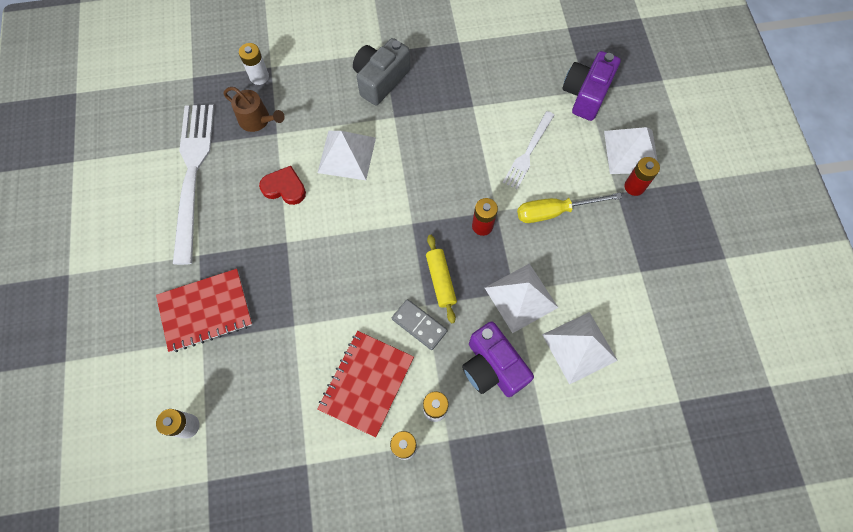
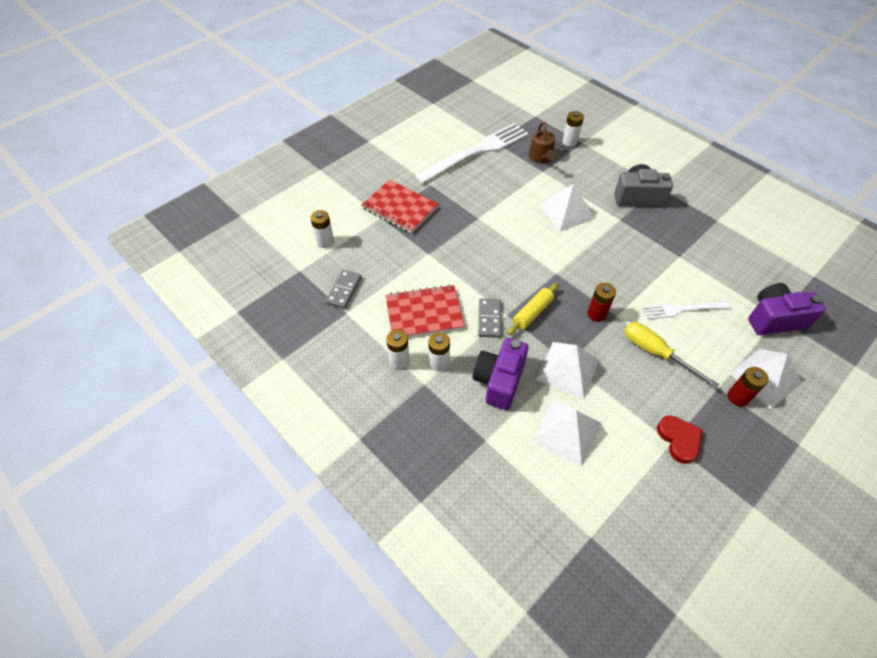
camera: 55 degrees right, 15 degrees down
red heart [259,166,306,205] -> red heart moved to [657,416,703,464]
none -> grey domino [325,270,362,309]

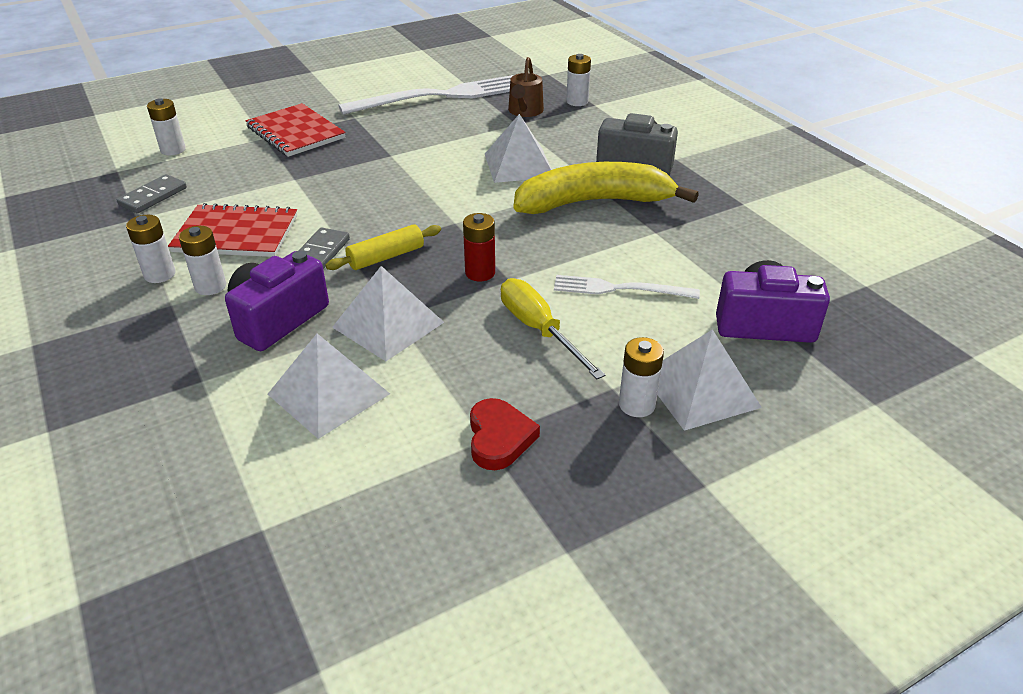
camera: 15 degrees right, 15 degrees down
red battery [728,367,769,406] -> white battery [619,337,664,417]
none -> yellow banana [514,162,699,214]

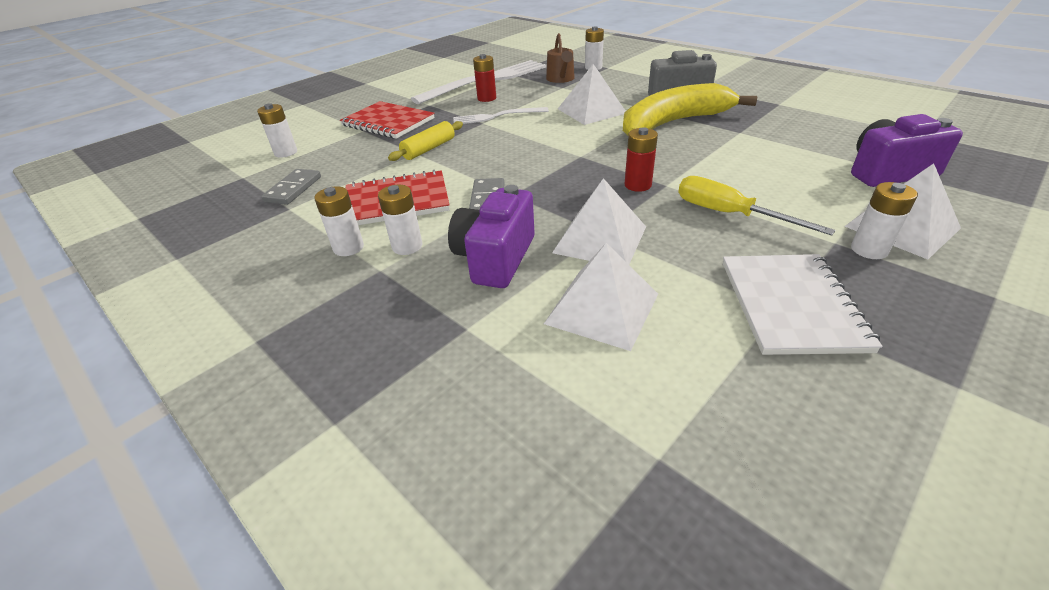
camera: 15 degrees left, 0 degrees up
yellow rolling pin [325,224,441,270] -> yellow rolling pin moved to [388,121,463,161]
red heart [470,398,540,470] -> white notebook [723,254,883,355]
white fork [554,275,700,299] -> white fork moved to [453,107,549,124]
none -> red battery [473,54,496,102]

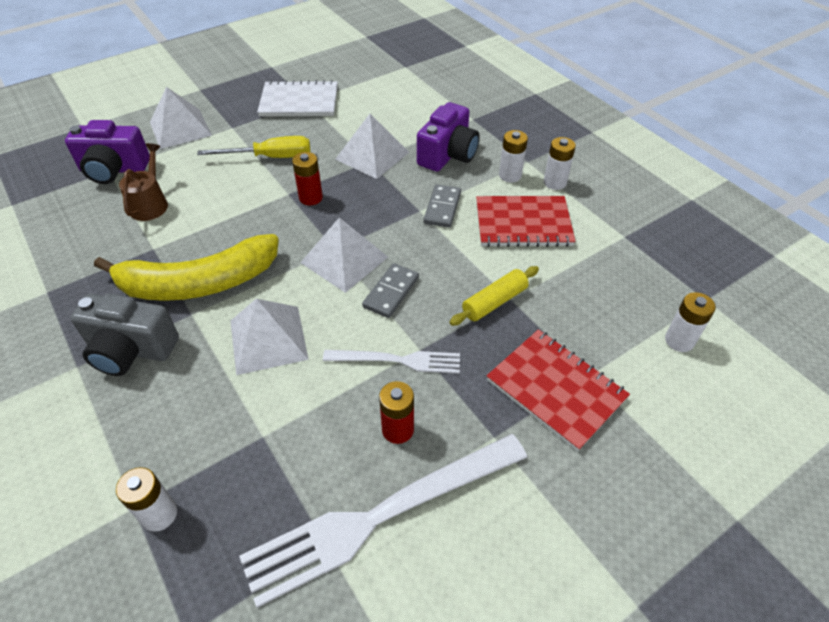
camera: 170 degrees left, 10 degrees up
grey domino [261,169,321,205] -> grey domino moved to [362,263,419,318]
white pyramid [544,243,658,351] -> white pyramid moved to [300,218,388,293]
brown watering can [546,33,575,83] -> brown watering can moved to [119,143,168,221]
yellow screwdriver [678,176,836,236] -> yellow screwdriver turned 60 degrees counterclockwise [197,136,310,158]
white notebook [723,254,883,355] -> white notebook turned 75 degrees clockwise [257,80,338,116]
white battery [851,182,918,259] -> none

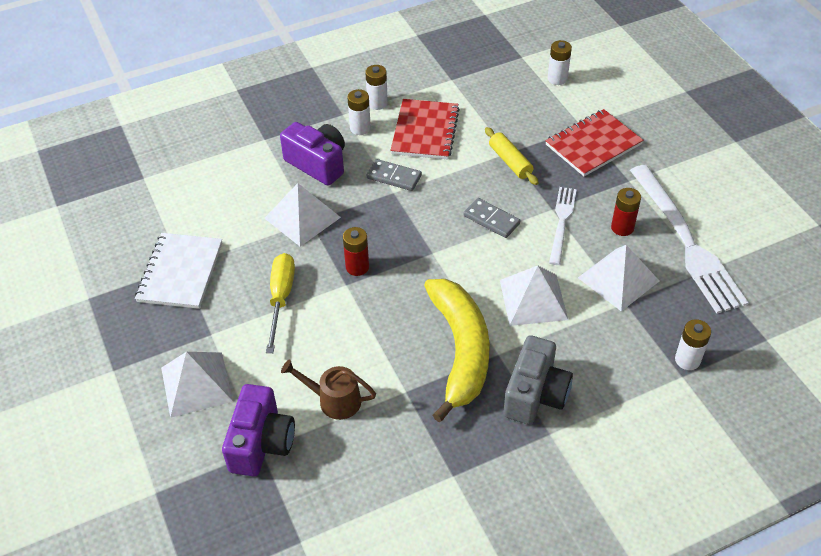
camera: 80 degrees left, 0 degrees up
white pyramid [300,218,388,293] -> white pyramid moved to [578,245,659,311]

